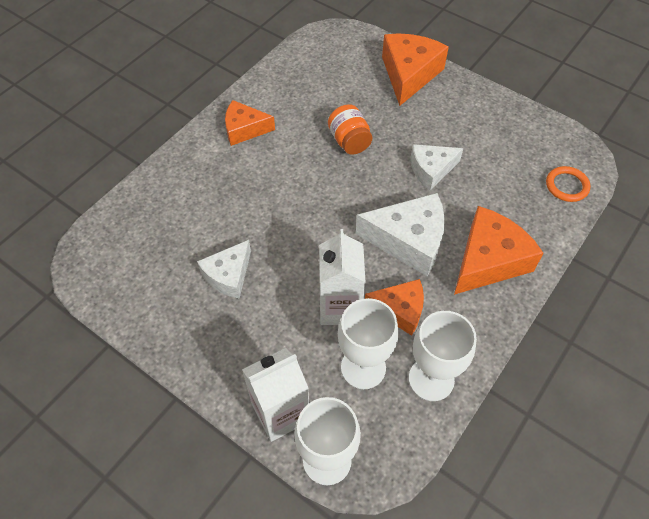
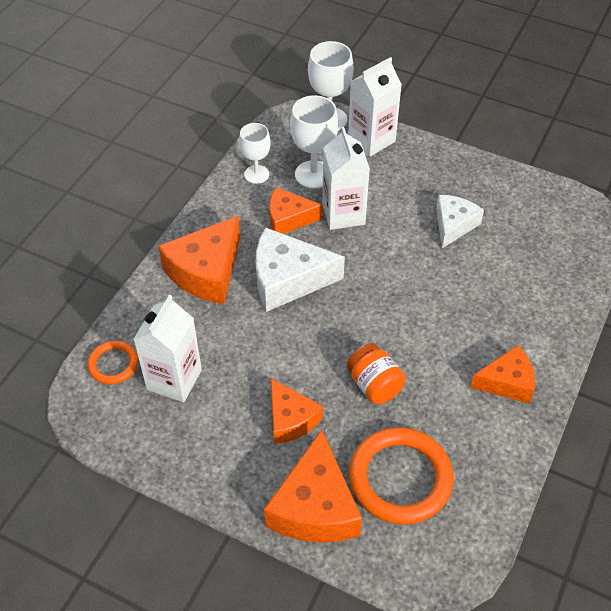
camera: 170 degrees right, 5 degrees down
white goblet [409,311,477,401] -> white goblet [239,123,271,184], size x0.66
white cheese [411,144,463,190] -> none
none -> white carton [133,295,202,402]
none -> orange cheese [271,379,323,444]
none -> orange ring [349,427,454,525]

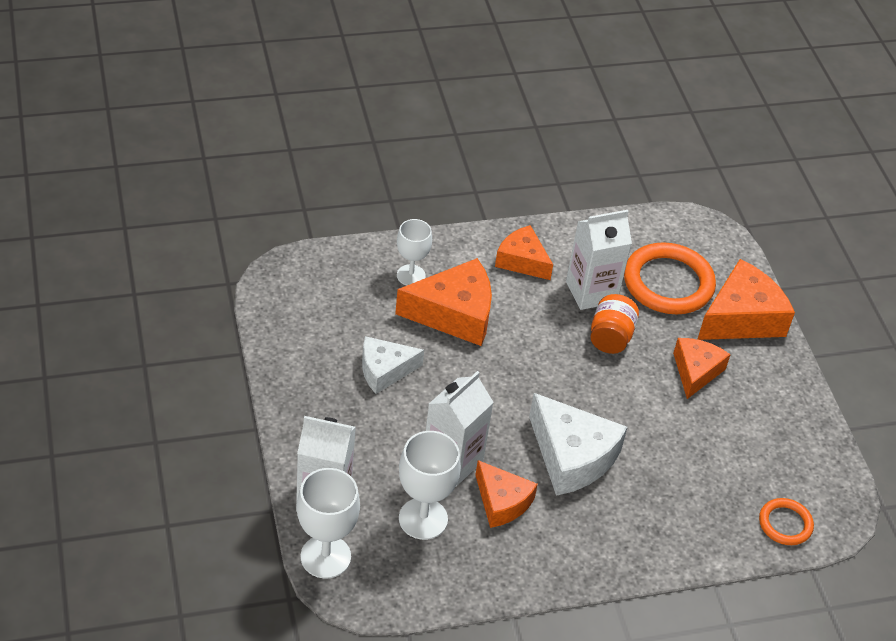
camera: 135 degrees left, 5 degrees down
white carton [133,295,202,402] -> white carton moved to [566,210,632,310]
orange cheese [158,216,240,304] -> orange cheese moved to [395,258,492,346]
white goblet [239,123,271,184] -> white goblet moved to [397,219,432,286]

